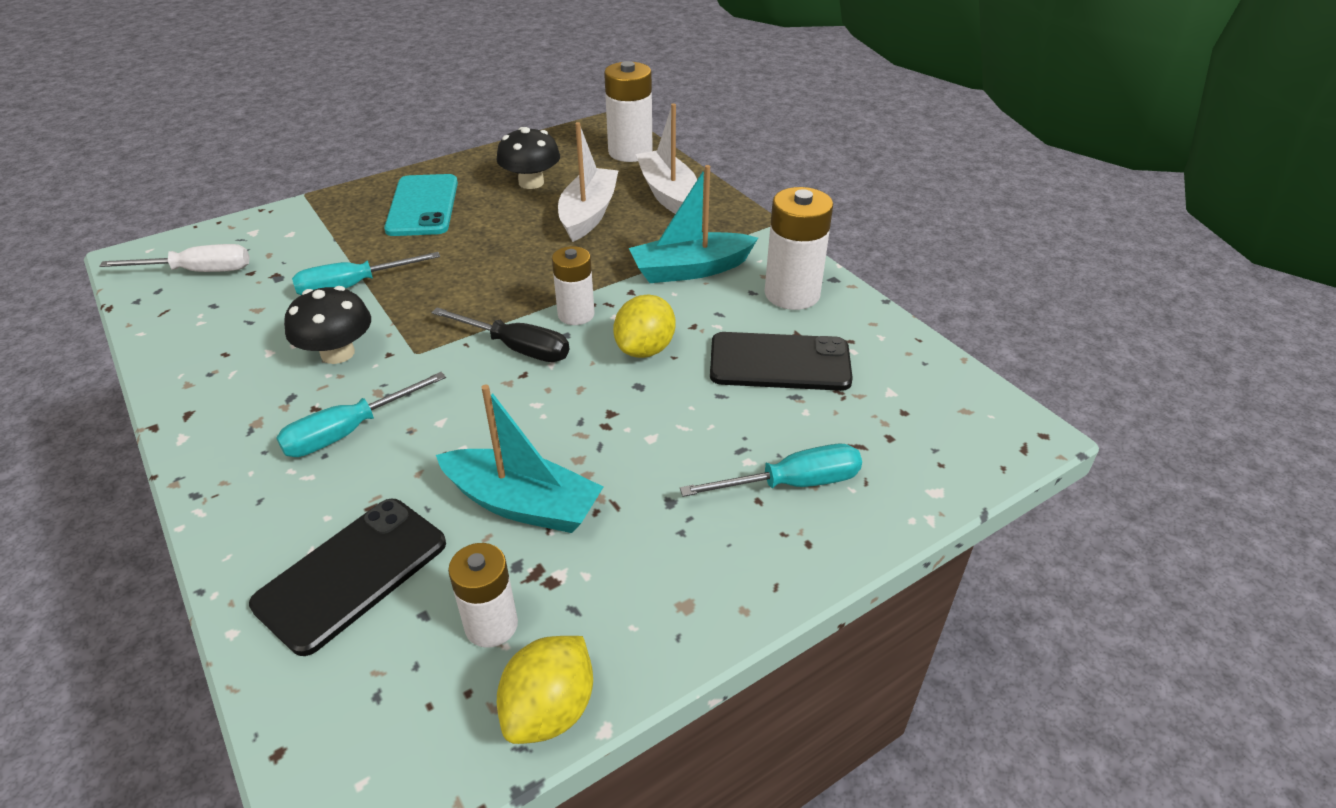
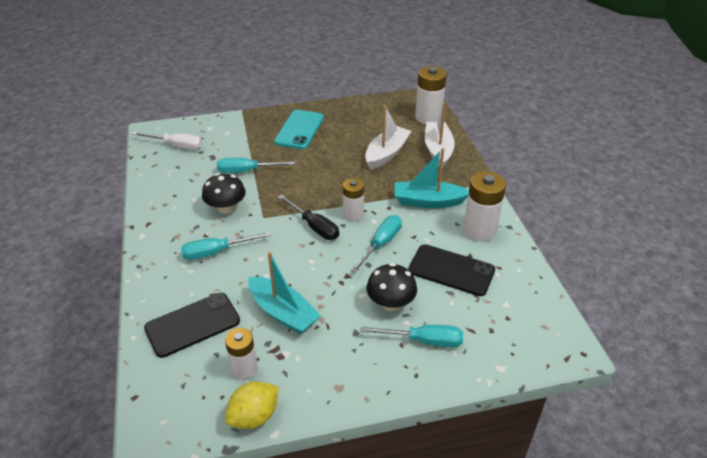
camera: 20 degrees right, 0 degrees up
black mushroom [496,127,560,189] -> black mushroom moved to [366,263,417,311]
yellow lemon [613,294,676,358] -> turquoise screwdriver [351,215,402,273]

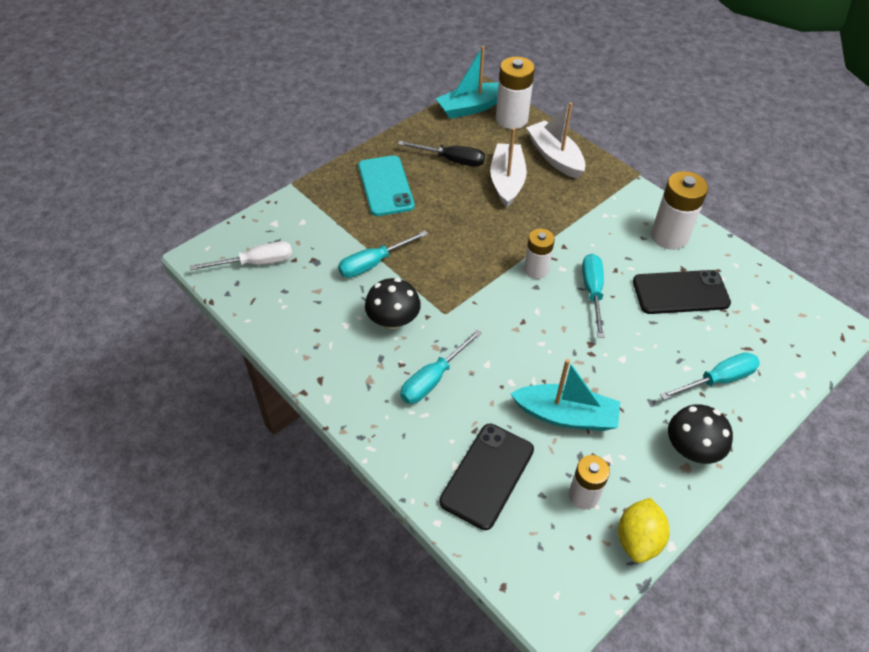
camera: 30 degrees left, 10 degrees up
black screwdriver [278,195,339,240] -> black screwdriver moved to [398,141,485,167]
black mushroom [366,263,417,311] -> black mushroom moved to [668,404,733,464]
turquoise boat [395,148,469,208] -> turquoise boat moved to [435,46,499,119]

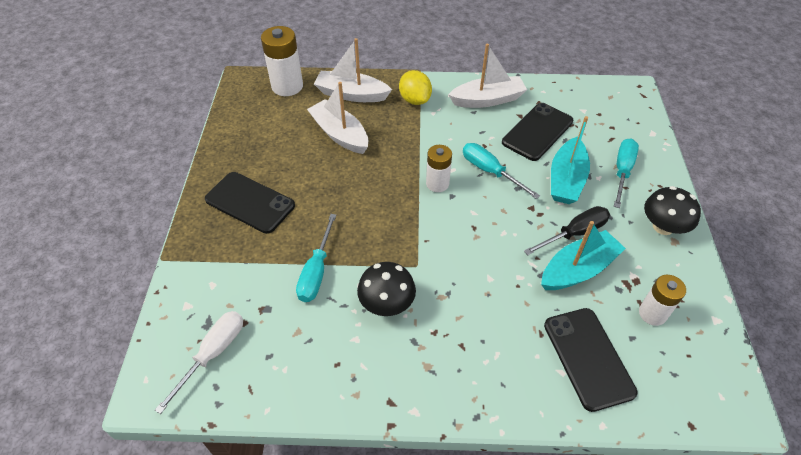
camera: 45 degrees left, 0 degrees up
turquoise phone [358,155,415,216] -> black phone [205,172,295,234]
black screwdriver [398,141,485,167] -> black screwdriver moved to [524,206,610,255]
turquoise screwdriver [400,330,482,404] -> none
turquoise boat [435,46,499,119] -> turquoise boat moved to [551,116,590,204]
yellow lemon [618,498,670,563] -> yellow lemon moved to [399,70,432,105]
white battery [651,171,708,250] -> white boat [448,44,527,108]

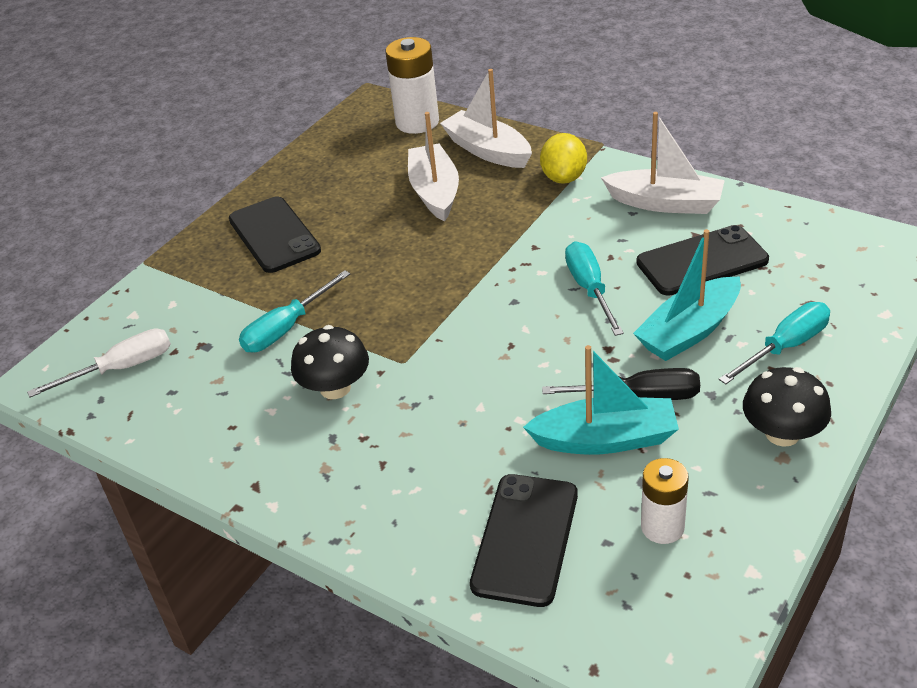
camera: 35 degrees right, 10 degrees down
white battery [426,145,452,192] -> none

